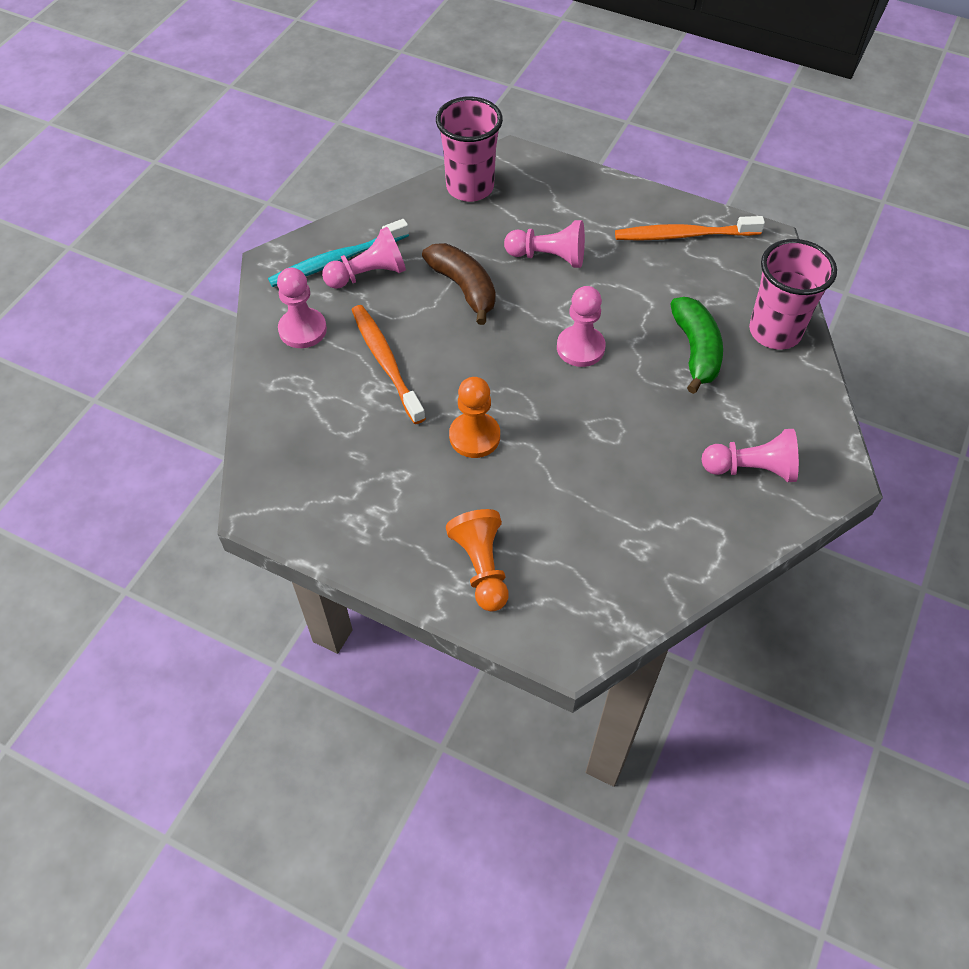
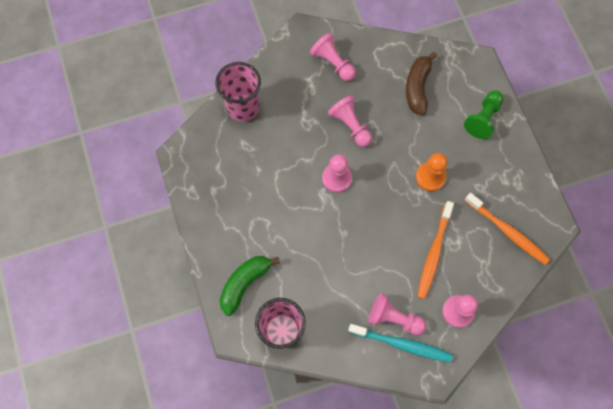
camera: 135 degrees left, 15 degrees up
brown banana [422,243,496,325] -> brown banana moved to [406,52,437,115]
orange pawn [446,509,509,612] -> green pawn [464,90,504,139]
pink pawn [504,220,585,268] -> pink pawn moved to [328,95,372,147]
orange toothbrush [615,216,765,241] -> orange toothbrush moved to [464,193,550,265]
green banana [670,297,723,394] -> green banana moved to [220,256,280,316]

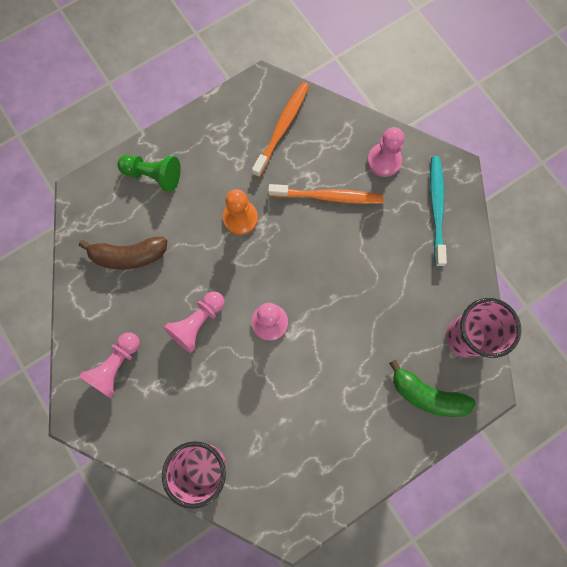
camera: 105 degrees left, 5 degrees up
pink pawn [369,293,426,335] -> none

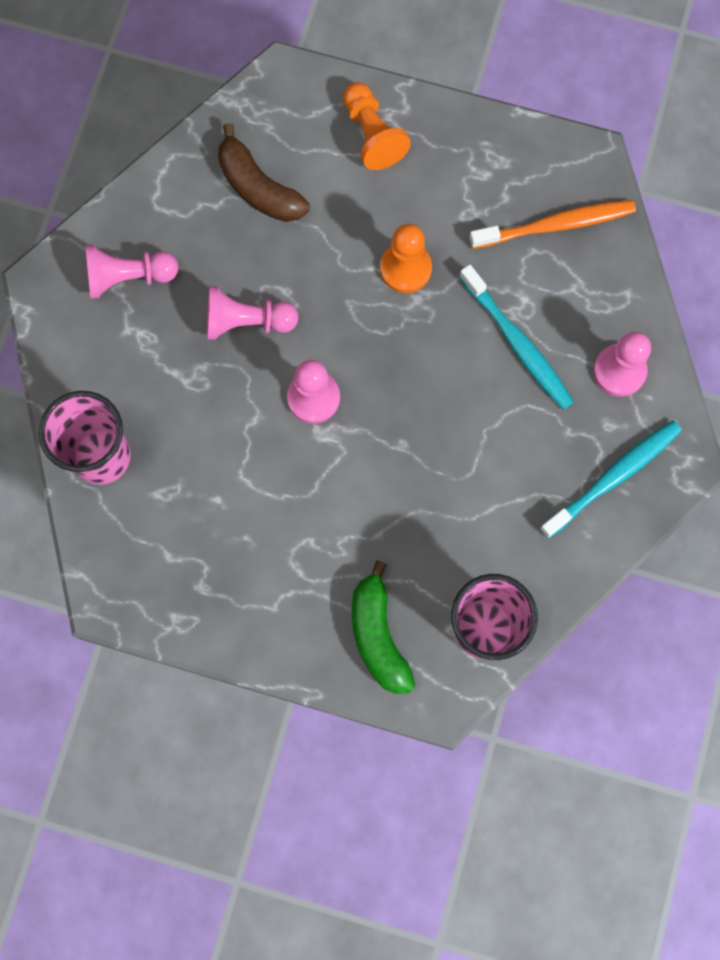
camera: 50 degrees right, 0 degrees up
green pawn [118,155,181,192] -> orange pawn [343,82,411,170]
orange toothbrush [268,184,384,204] -> turquoise toothbrush [459,264,574,410]

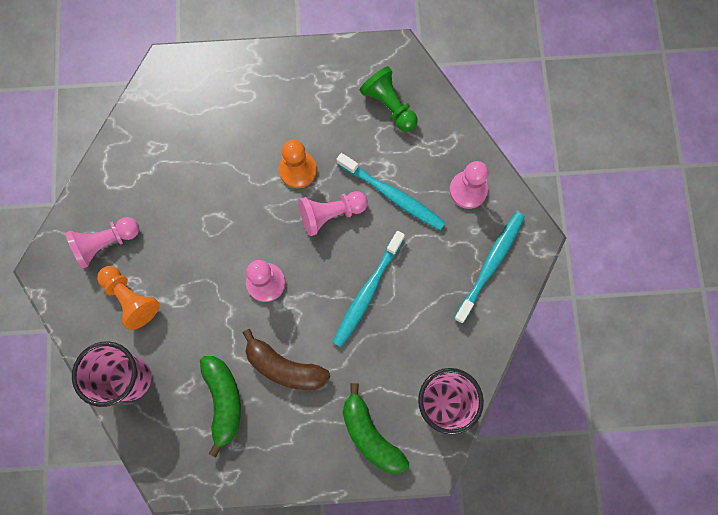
camera: 20 degrees left, 0 degrees up
pink pawn [207,286,298,340] -> pink pawn moved to [299,191,368,236]
brown banana [218,123,310,222] -> brown banana moved to [242,329,330,390]
orange pawn [343,82,411,170] -> orange pawn moved to [97,266,160,330]
orange toothbrush [469,200,636,249] -> green pawn [359,66,418,132]
none -> green banana [200,356,241,457]
none -> turquoise toothbrush [332,231,405,347]

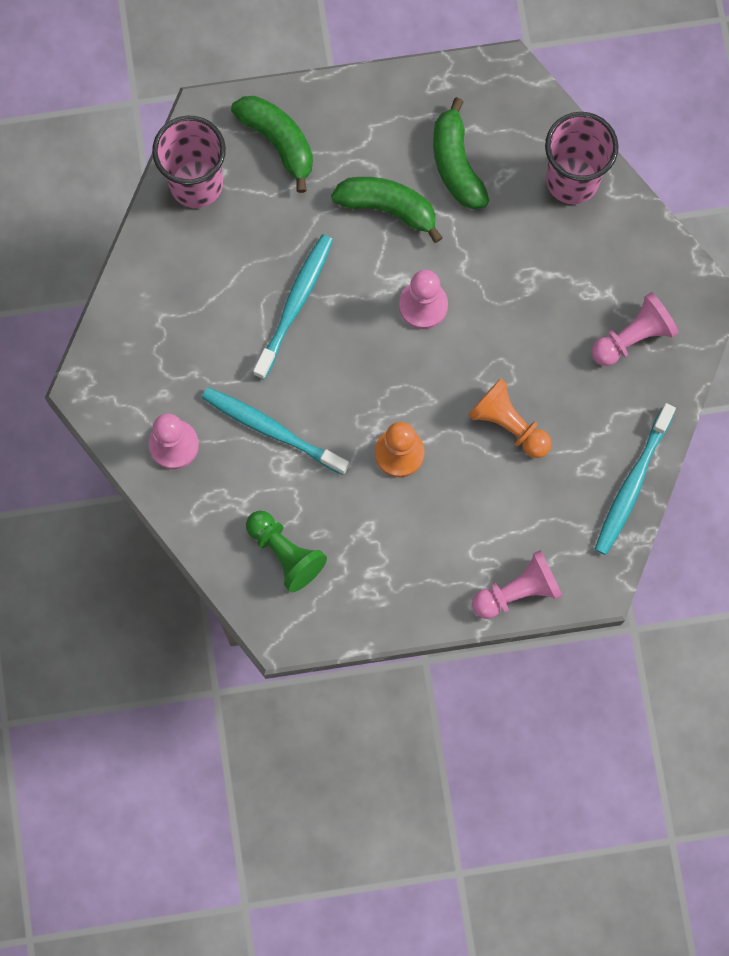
camera: 175 degrees right, 0 degrees up
orange pawn [97,266,160,330] -> orange pawn moved to [468,378,552,458]
brown banana [242,329,330,390] -> green banana [331,177,443,243]
pink pawn [299,191,368,236] -> pink pawn moved to [472,550,563,619]
turquoise toothbrush [454,212,525,324] -> turquoise toothbrush moved to [595,403,676,555]

